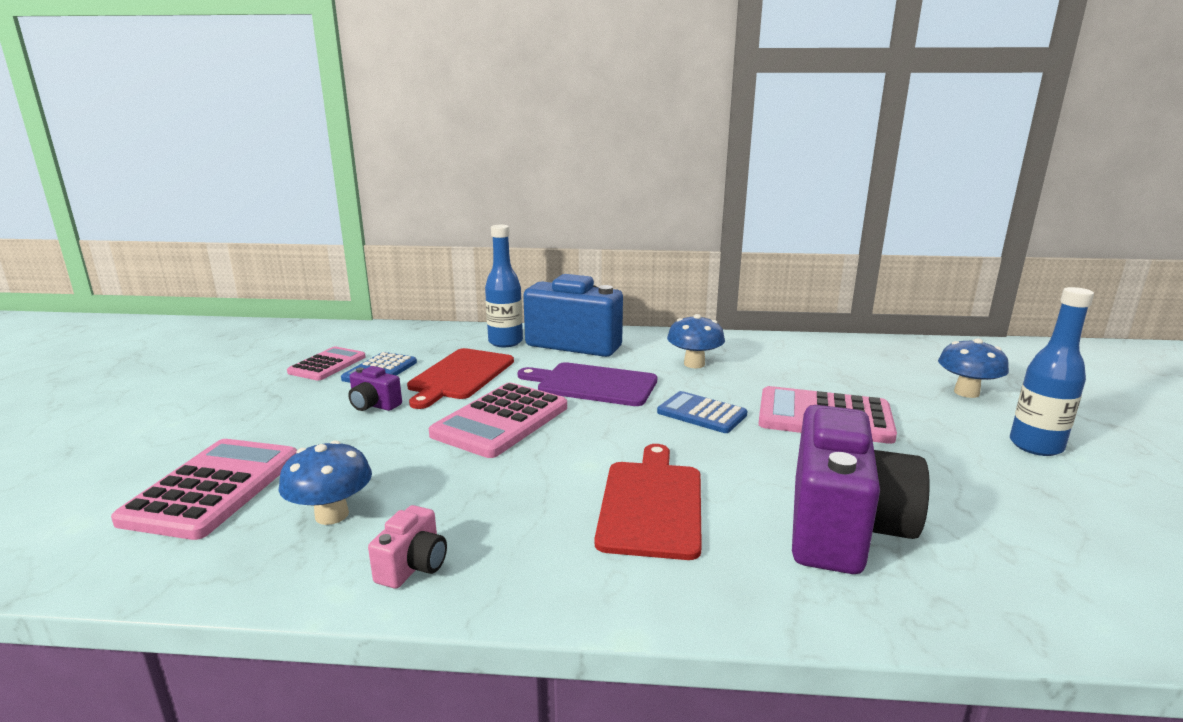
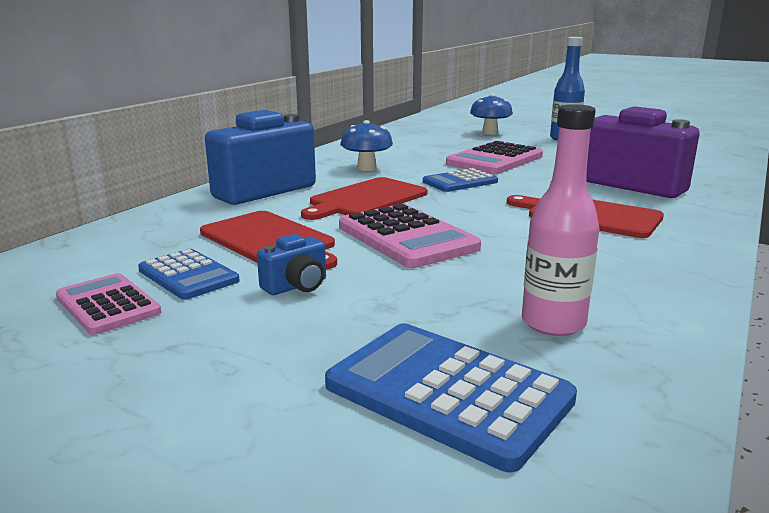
camera: 65 degrees left, 0 degrees up
pink calculator [111,439,297,540] -> blue calculator [325,323,577,472]
blue mushroom [279,440,372,525] -> pink bottle [522,104,599,336]
purple camera [348,366,402,411] -> blue camera [257,234,326,295]
pink camera [368,505,447,589] -> none
blue bottle [485,225,523,347] -> none
purple cutting board [518,362,657,406] -> red cutting board [301,177,428,220]

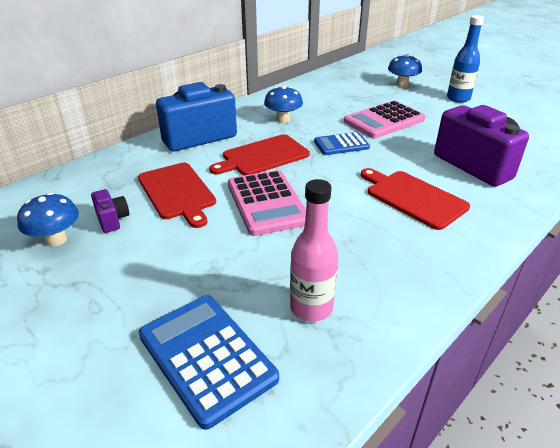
camera: 15 degrees right, 15 degrees up
pink calculator [56,273,161,335] -> blue mushroom [17,193,79,246]
blue calculator [138,249,240,300] -> purple camera [91,189,129,233]
blue camera [257,234,326,295] -> none

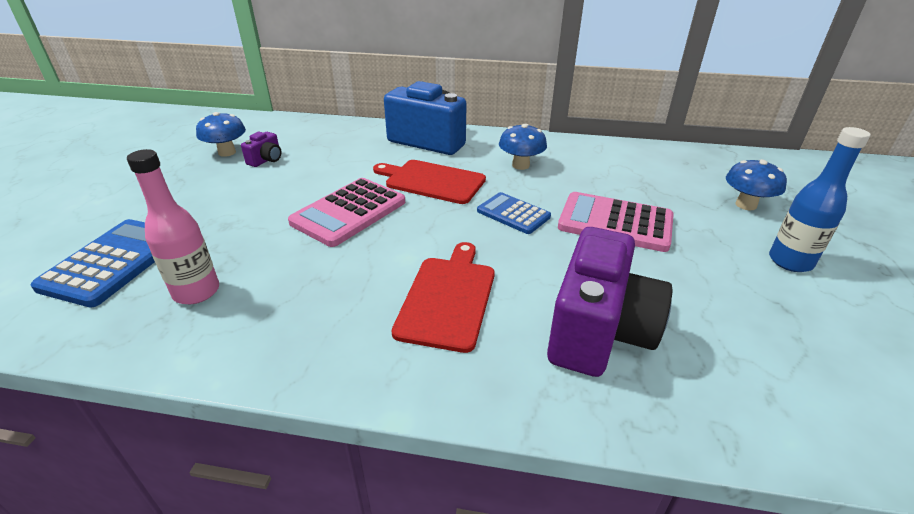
camera: 55 degrees right, 0 degrees up
red cutting board [138,163,216,228] -> none

